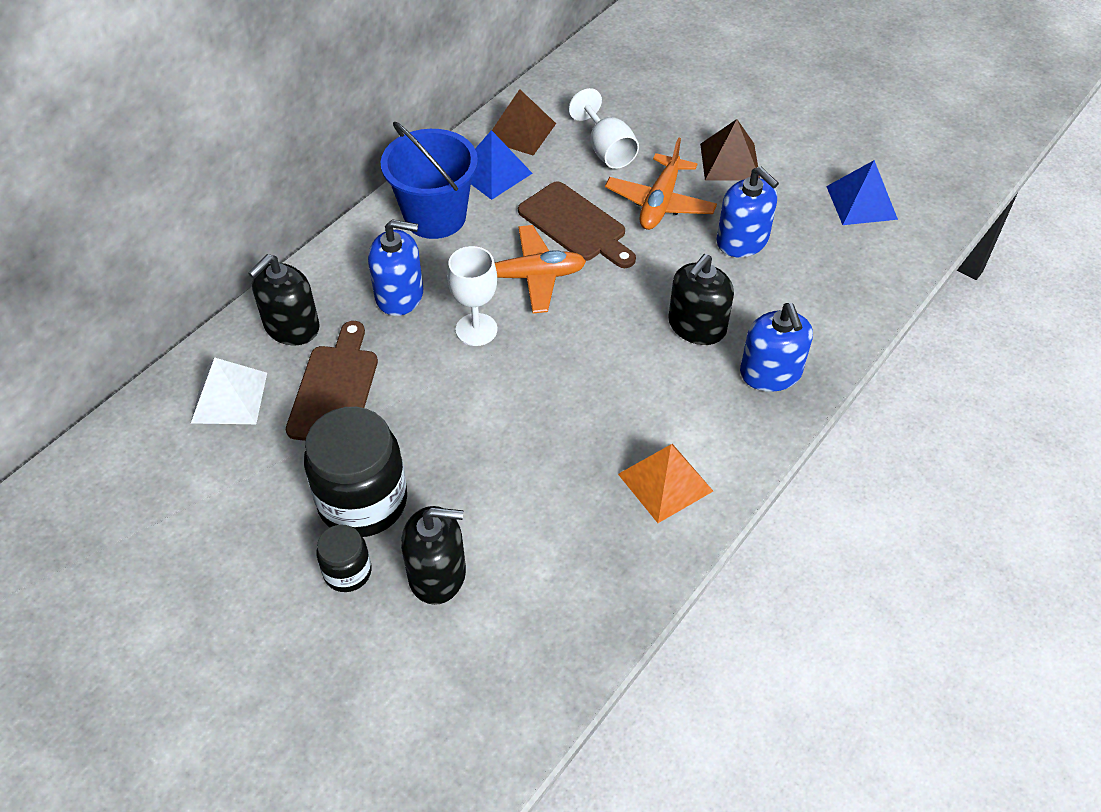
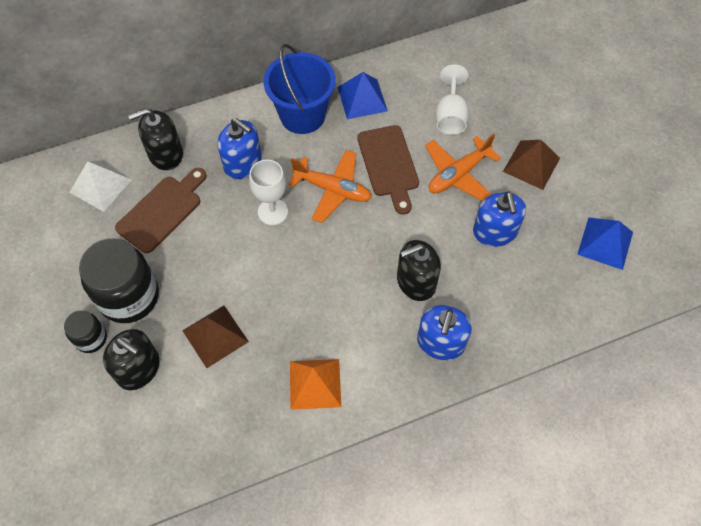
camera: 30 degrees right, 10 degrees up
brown pyramid [492,89,556,156] -> brown pyramid moved to [182,305,249,368]

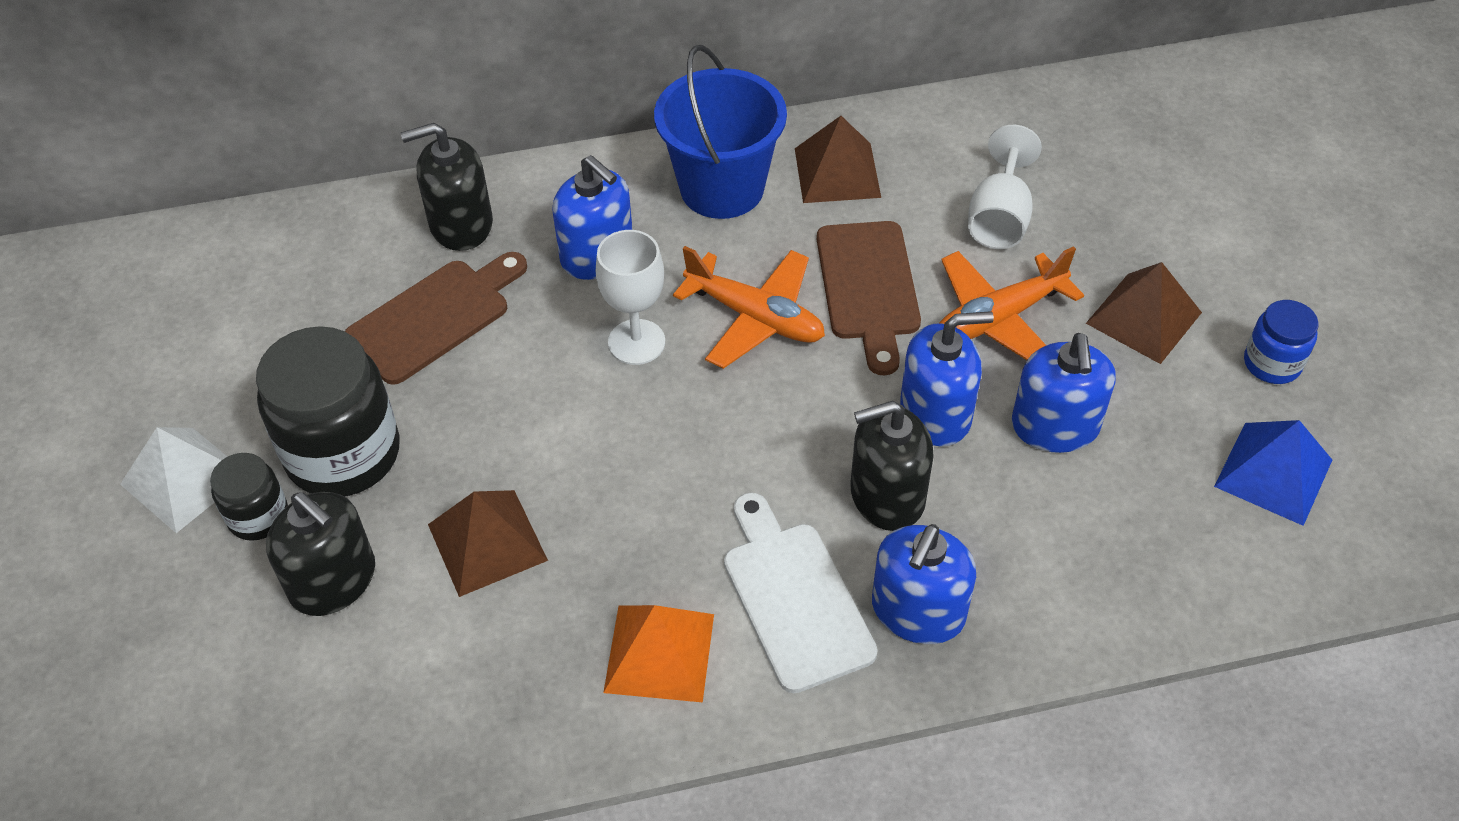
camera: 10 degrees right, 10 degrees down
white pyramid [70,161,132,212] -> white pyramid moved to [120,427,228,533]
blue pyramid [338,72,388,119] -> brown pyramid [795,116,881,203]
none -> white cutting board [724,492,878,693]
none -> blue soap dispenser [900,311,994,447]
none -> blue jar [1244,300,1319,384]

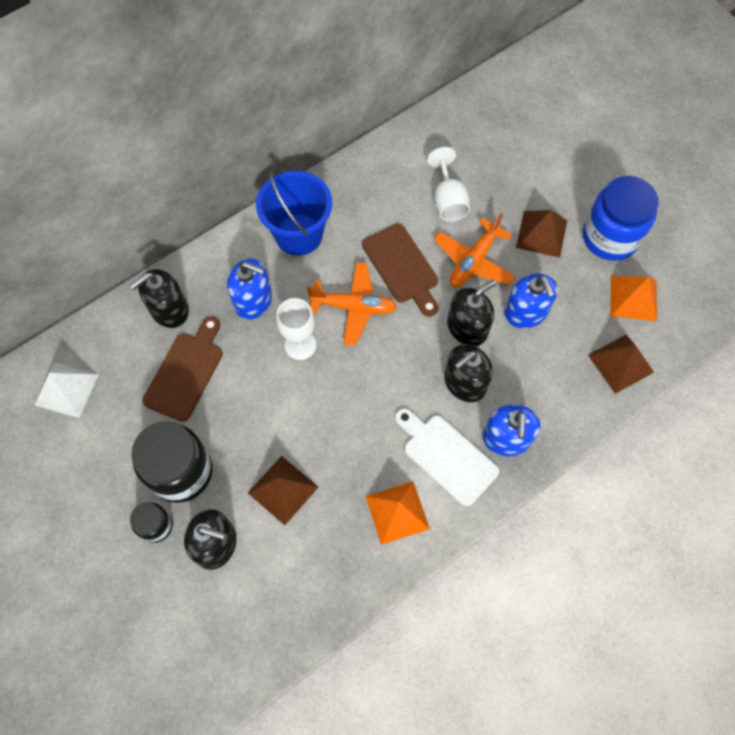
camera: 25 degrees left, 15 degrees up
white pyramid [120,427,228,533] -> white pyramid moved to [35,362,99,418]
brown pyramid [795,116,881,203] -> brown pyramid moved to [588,335,654,394]
blue soap dispenser [900,311,994,447] -> black soap dispenser [447,280,497,346]
blue pyramid [1214,420,1332,526] -> orange pyramid [611,276,657,321]
blue jar [1244,300,1319,384] -> blue jar [583,176,659,261], size x1.94

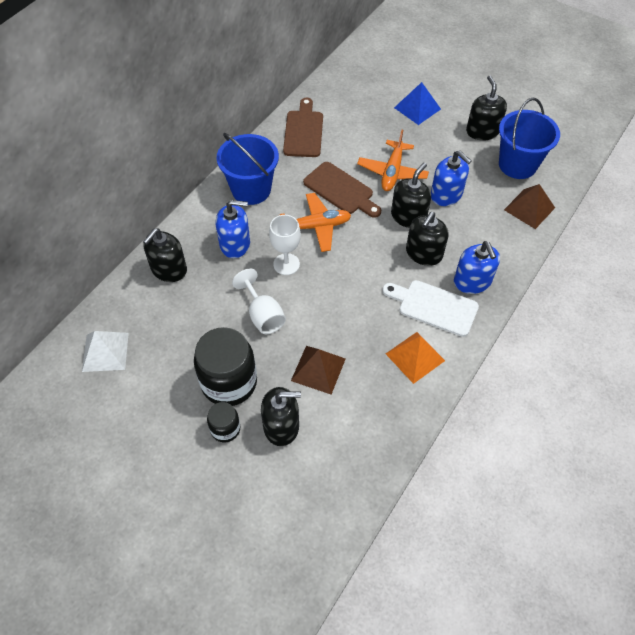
camera: 20 degrees left, 10 degrees down
brown cutting board [142,317,223,422] -> brown cutting board moved to [283,98,323,157]
white goblet [427,147,470,221] -> white goblet moved to [232,269,286,334]
brown pyramid [516,210,567,258] -> none
blue jar [583,176,659,261] -> black soap dispenser [466,76,507,141]
orange pyramid [611,276,657,321] -> blue bucket [499,98,560,179]
none -> blue pyramid [394,82,441,125]

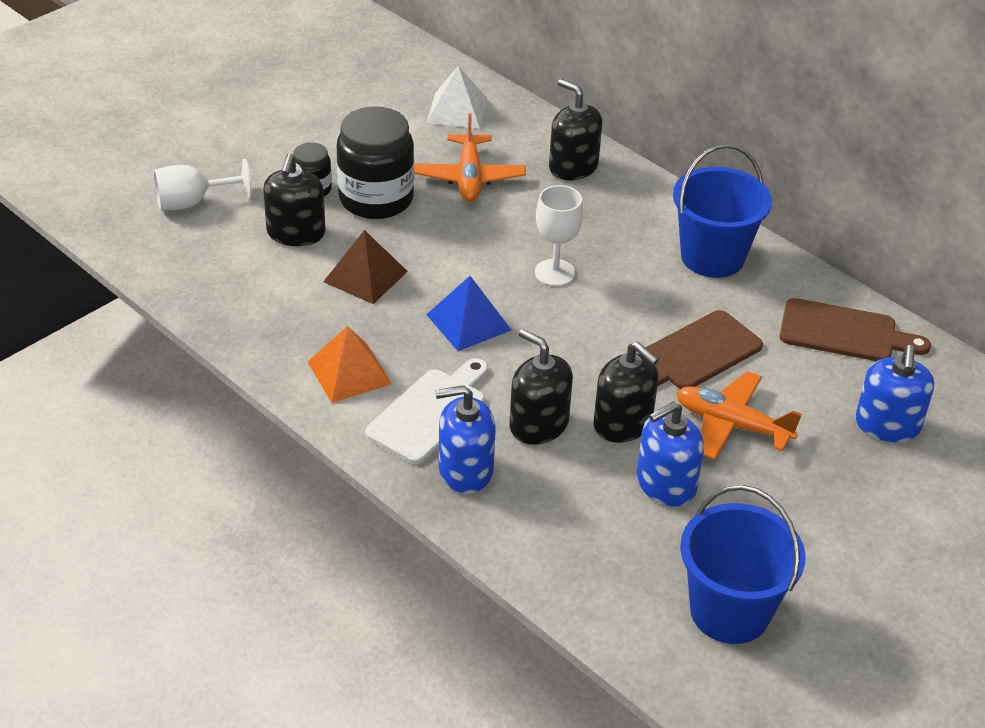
camera: 100 degrees right, 15 degrees down
blue soap dispenser [216,200,250,258] -> blue soap dispenser moved to [855,345,934,442]
white goblet [232,269,286,334] -> white goblet moved to [154,159,252,210]
orange plane [280,193,351,252] -> orange plane moved to [414,114,526,201]
blue pyramid [394,82,441,125] -> blue pyramid moved to [426,276,511,351]
black soap dispenser [466,76,507,141] -> none
brown pyramid [504,184,555,229] -> none

